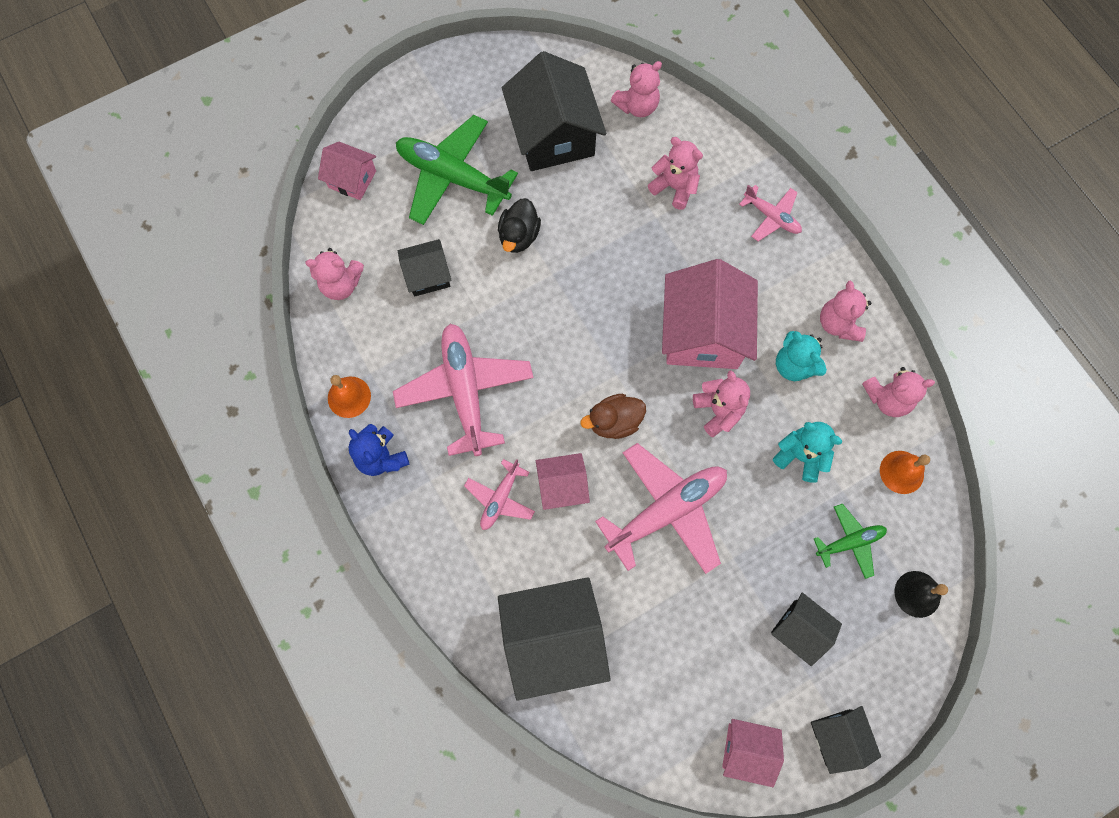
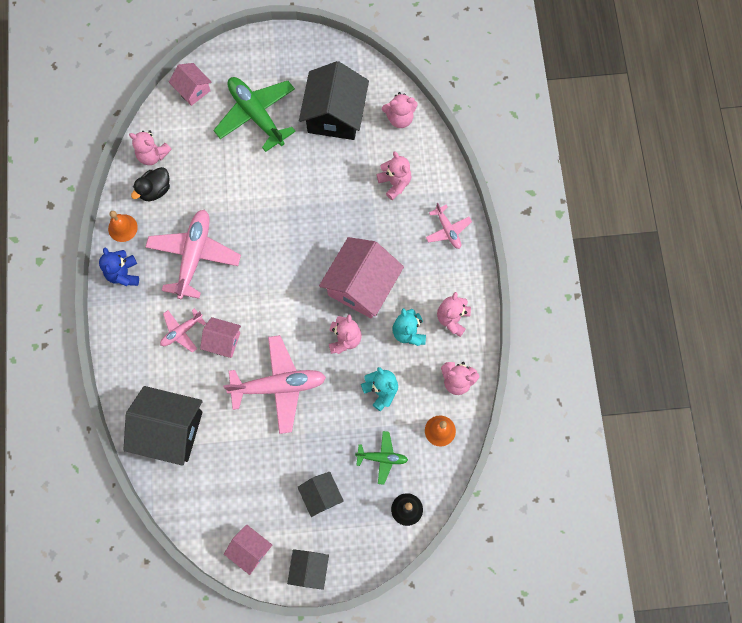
camera: 25 degrees right, 0 degrees up
black house [398,239,452,297] -> none
black duck [498,198,541,253] -> black duck moved to [131,167,170,201]
brown duck [580,394,646,439] -> none

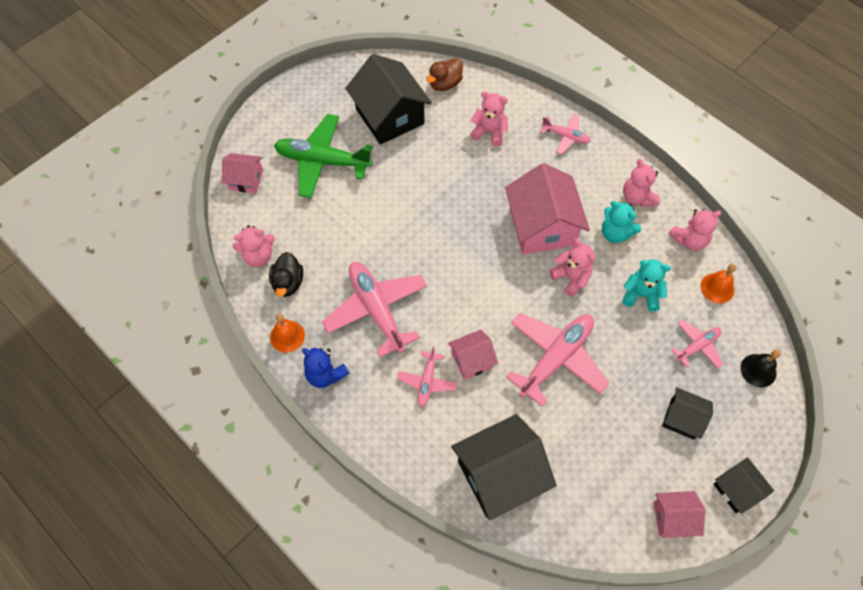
camera: 40 degrees left, 10 degrees down
green plane [355,431,408,485] -> pink plane [671,320,723,369]
pink teddy bear [382,92,418,128] -> brown duck [426,58,463,91]

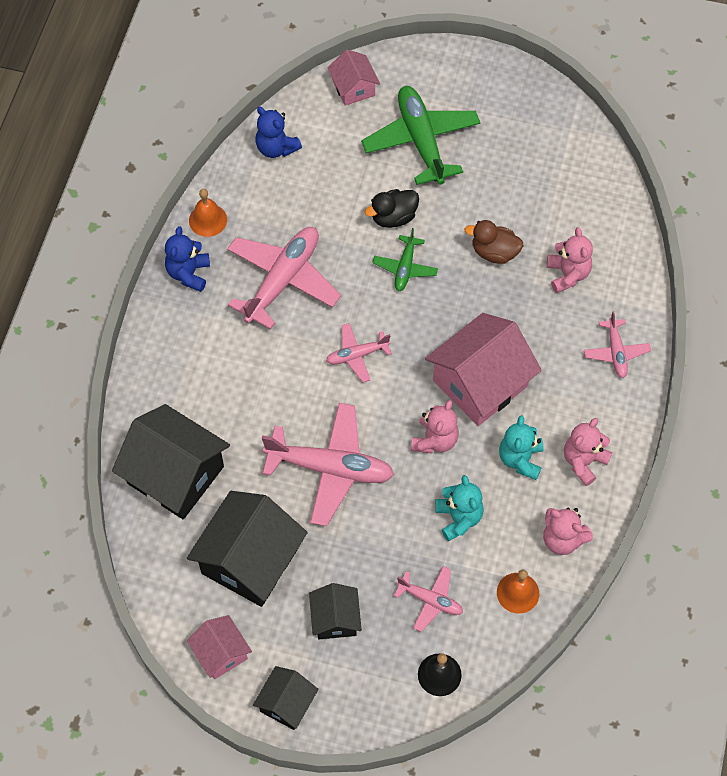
camera: 60 degrees right, 0 degrees up
pink teddy bear [233,225,275,267] -> blue teddy bear [256,107,302,158]
black duck [269,252,303,297] -> black duck moved to [365,189,419,228]
black house [345,54,432,145] -> black house moved to [187,491,308,607]
pink plane [397,346,457,407] -> pink plane moved to [326,323,392,383]
brown duck [426,58,463,91] -> brown duck moved to [465,220,524,264]
pink house [448,330,498,380] -> none
none -> green plane [372,228,438,291]

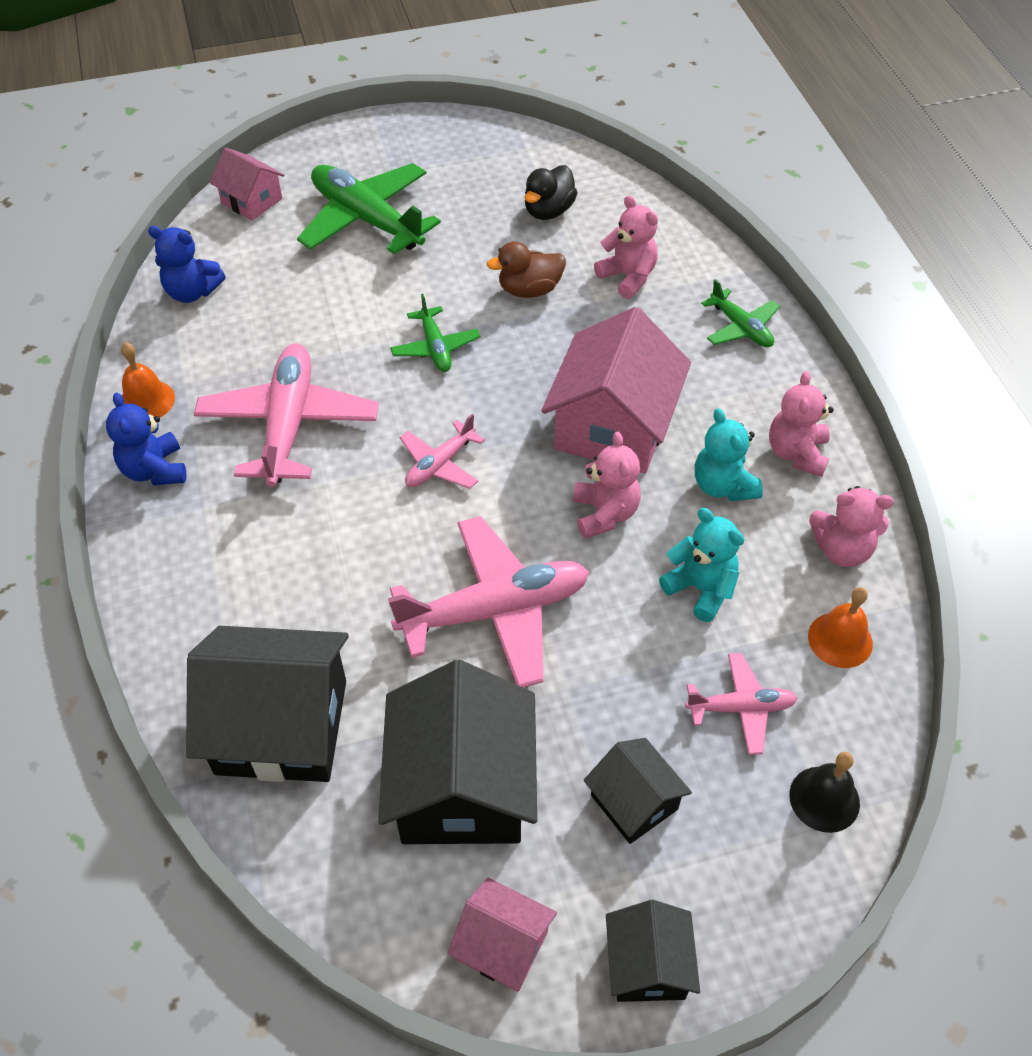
camera: 30 degrees left, 10 degrees down
black duck [365,189,419,228] -> black duck moved to [525,165,578,220]
pink plane [584,311,651,378] -> green plane [701,279,780,347]

